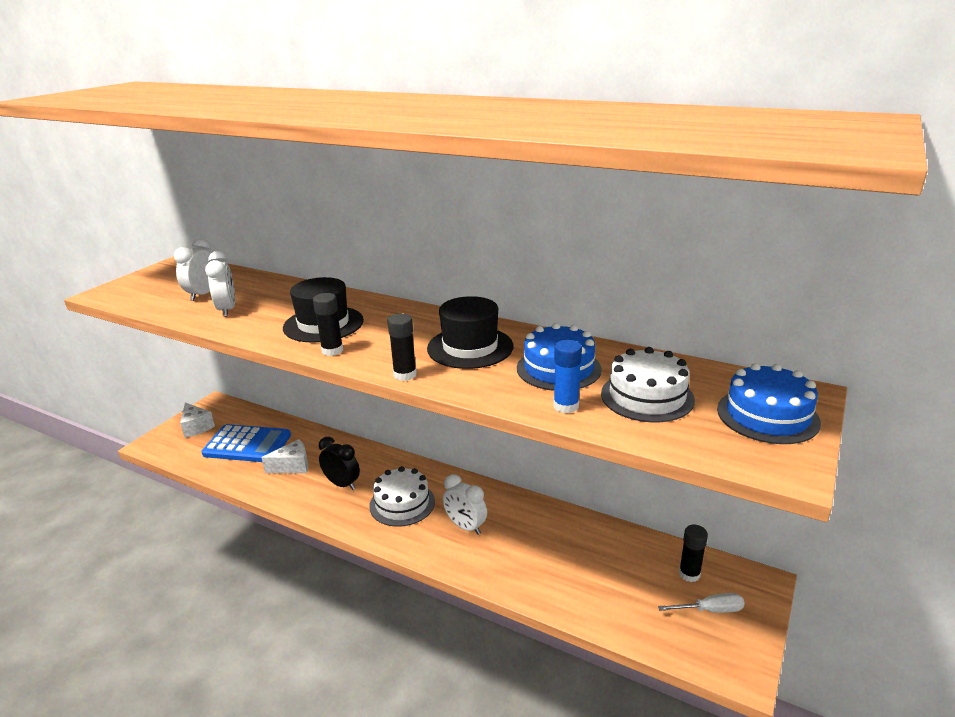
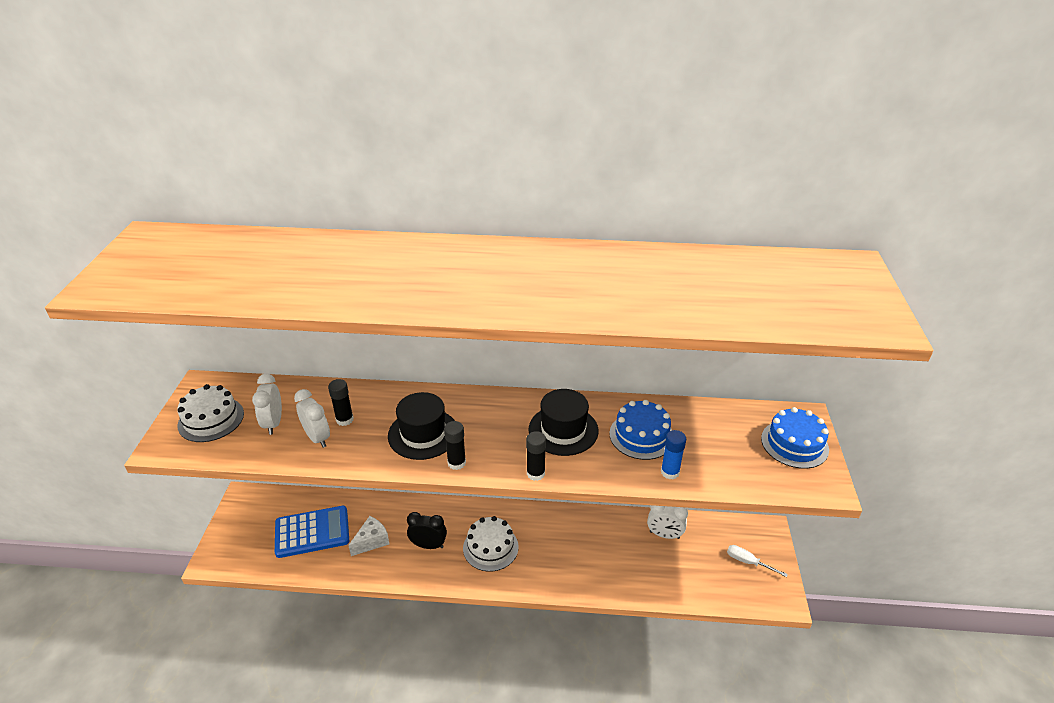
camera: 25 degrees left, 10 degrees up
white cheese [180,402,215,438] -> none
white clock [443,474,487,535] -> white clock moved to [647,505,688,539]
white cake [601,347,695,422] -> white cake moved to [177,384,244,442]
white screwdriver [658,593,745,613] -> white screwdriver turned 120 degrees counterclockwise [727,545,788,577]
black glue stick [679,525,708,582] -> black glue stick moved to [328,379,354,426]

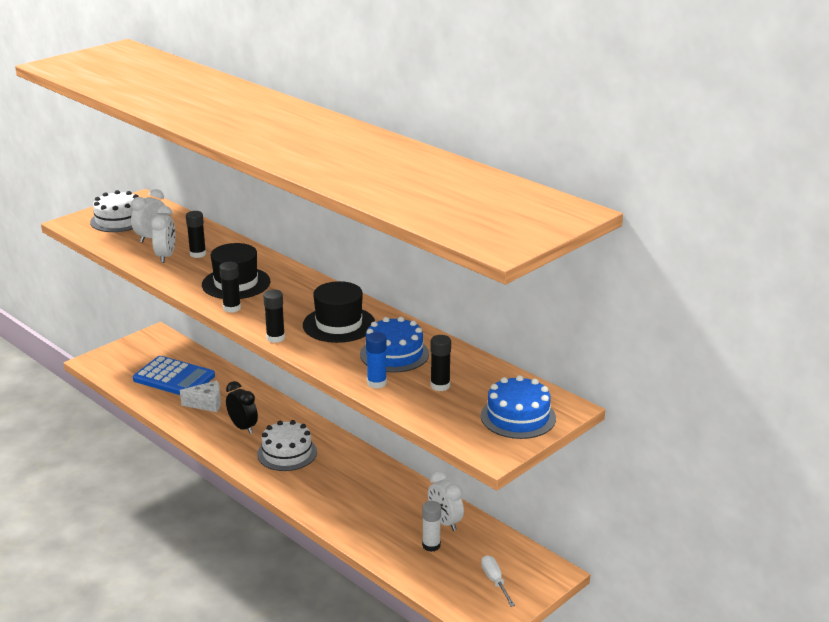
camera: 40 degrees right, 10 degrees down
none -> white glue stick [422,501,441,552]
none -> black glue stick [431,335,451,391]

